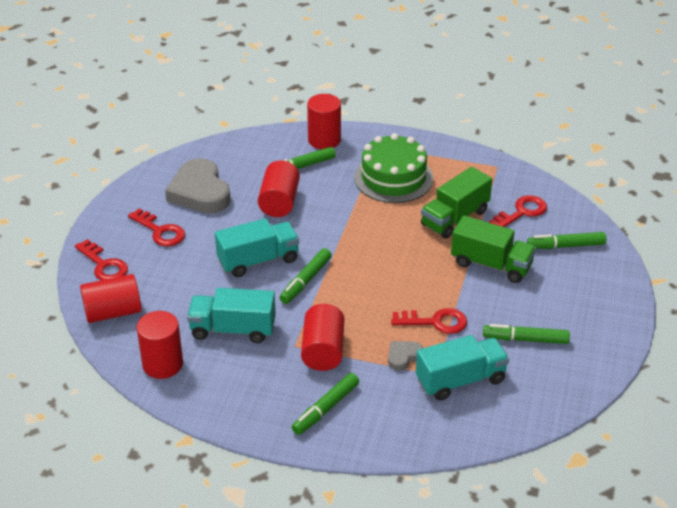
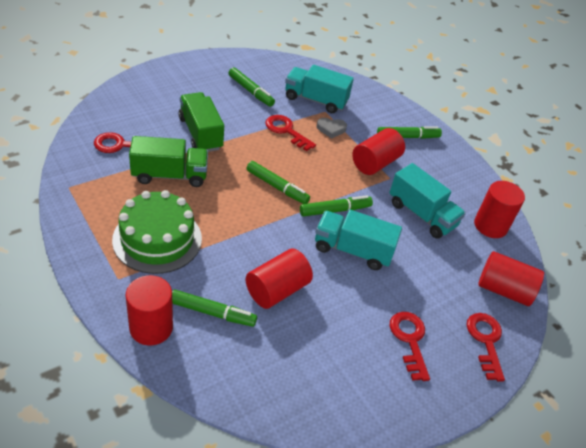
camera: 145 degrees left, 5 degrees up
grey heart [165,158,231,213] -> none
green marker [527,232,606,249] -> green marker moved to [246,161,310,204]

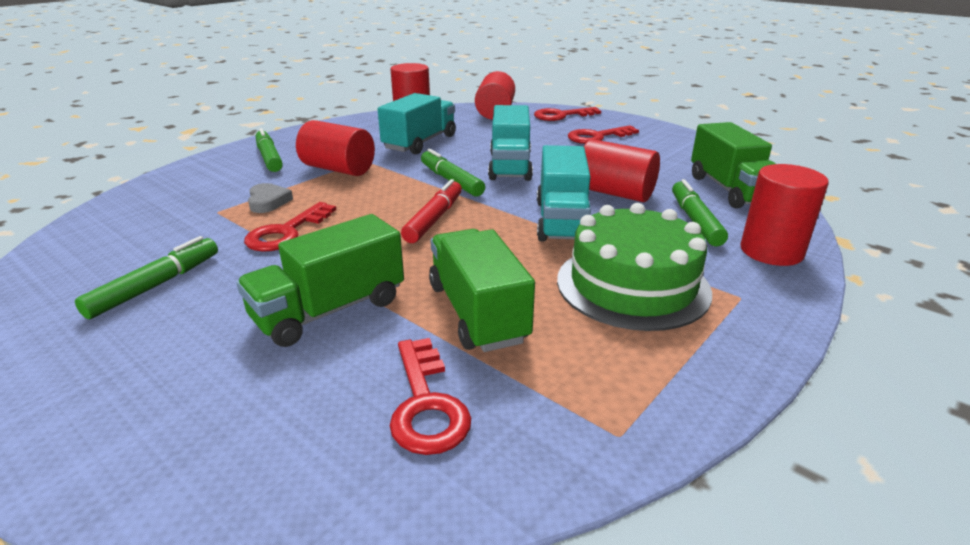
camera: 100 degrees left, 15 degrees down
green marker [246,161,310,204] -> red marker [401,179,462,243]
turquoise truck [285,65,354,113] -> turquoise truck moved to [537,145,591,242]
none -> green truck [691,122,776,208]

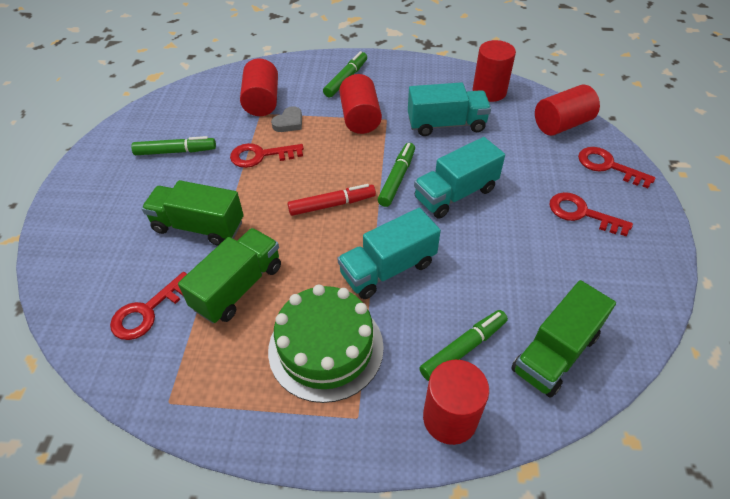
camera: 55 degrees right, 20 degrees up
red cylinder [584,139,660,202] -> red cylinder moved to [240,59,278,116]

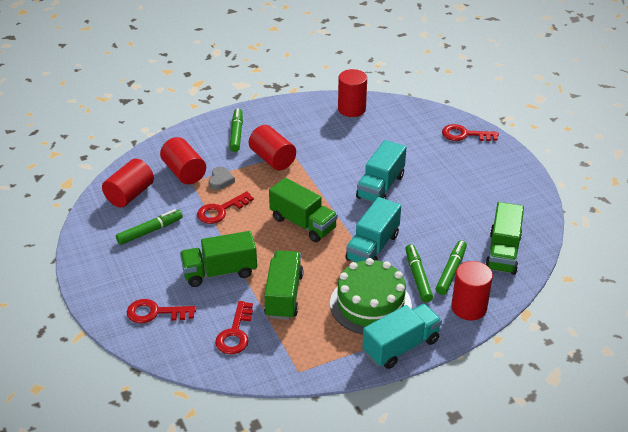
camera: 30 degrees left, 10 degrees down
red marker [288,184,376,216] -> green truck [269,178,338,242]
green marker [378,143,415,207] -> green marker moved to [405,244,433,302]
turquoise truck [408,82,491,136] -> turquoise truck moved to [362,304,442,369]
red cylinder [535,85,600,136] -> red cylinder moved to [102,159,154,208]
red key [549,192,633,236] -> red key moved to [127,299,196,323]

